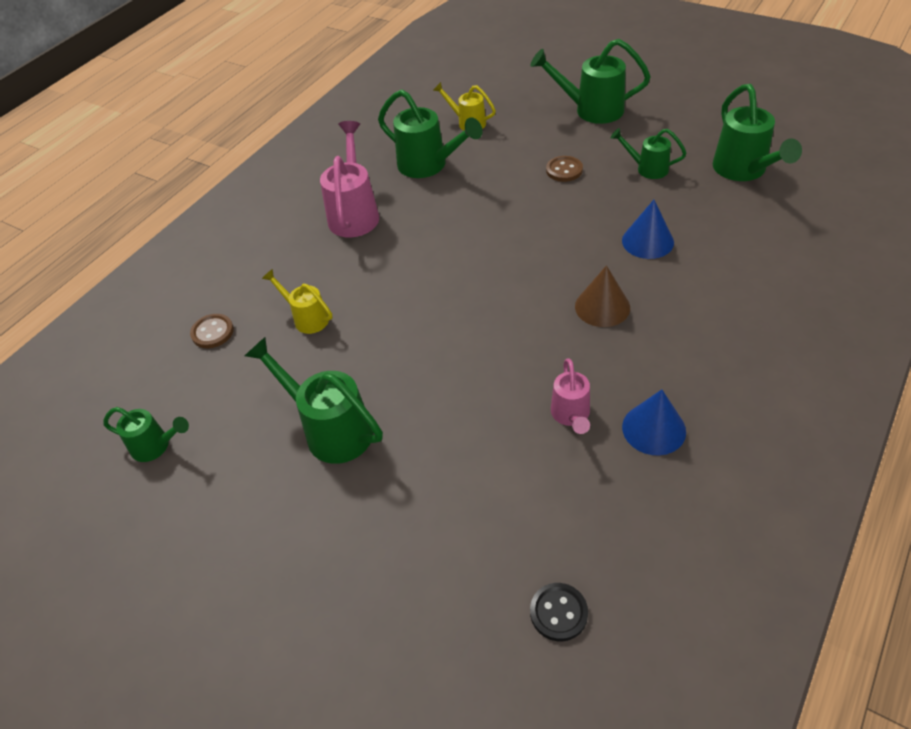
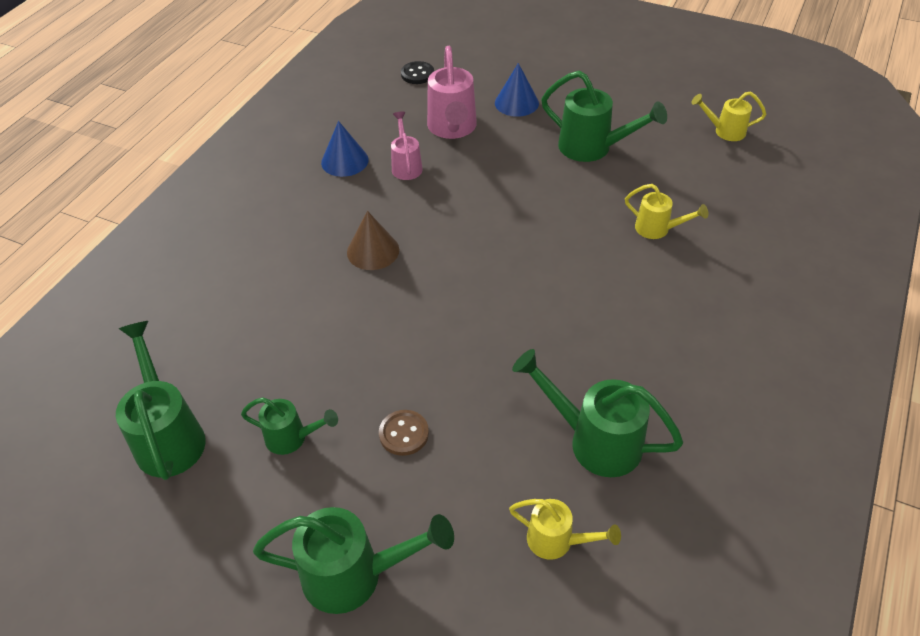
camera: 170 degrees right, 0 degrees up
green watering can [103,407,189,462] -> yellow watering can [692,91,766,141]
brown button [190,314,234,348] -> none
pink watering can [320,121,379,237] -> pink watering can moved to [427,46,477,139]
blue cone [622,200,674,259] -> blue cone moved to [495,63,539,117]

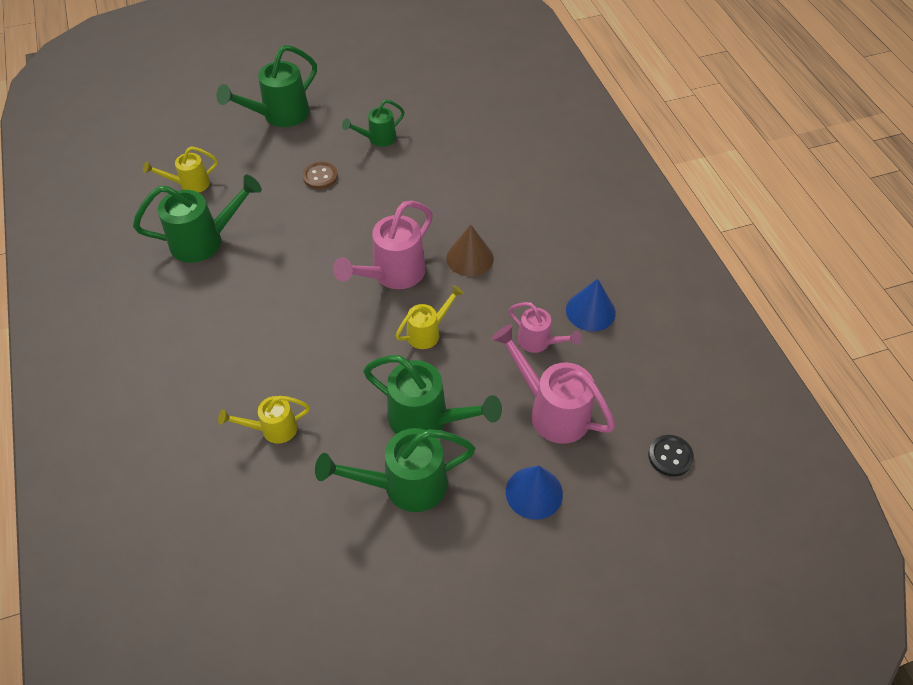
camera: 135 degrees right, 5 degrees up
green watering can [116,321,206,480] -> green watering can moved to [363,355,502,434]
yellow watering can [692,91,766,141] -> yellow watering can moved to [396,285,464,349]
none -> pink watering can [333,200,433,289]

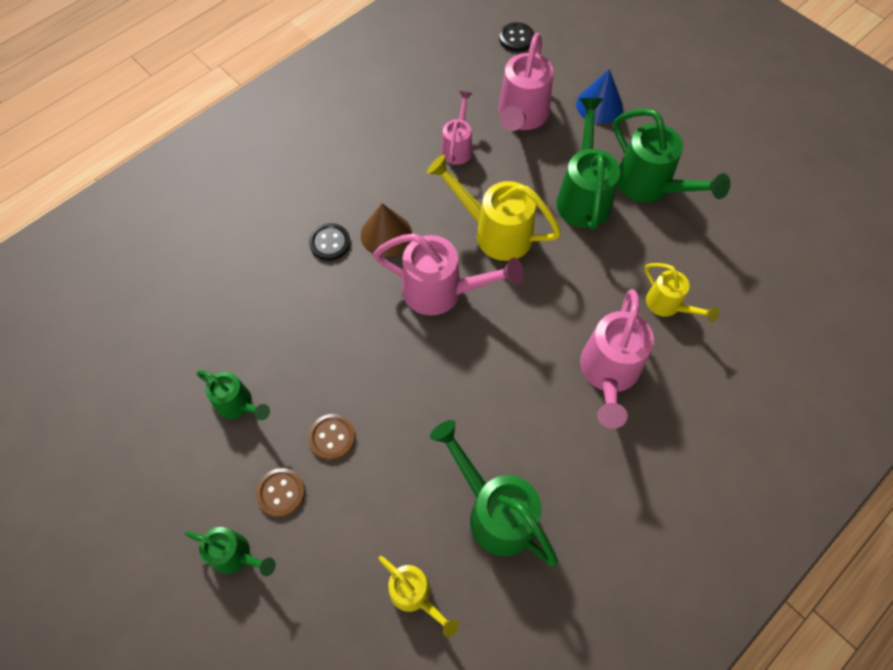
camera: 115 degrees left, 10 degrees up
green watering can [216,45,317,127] -> green watering can [185,527,276,576], size x0.59
yellow watering can [396,285,464,349] -> yellow watering can [427,155,561,261], size x1.69
blue cone [566,279,616,332] -> none
none -> brown button [256,468,305,517]
none -> black button [309,223,351,261]
none -> pink watering can [580,289,654,429]

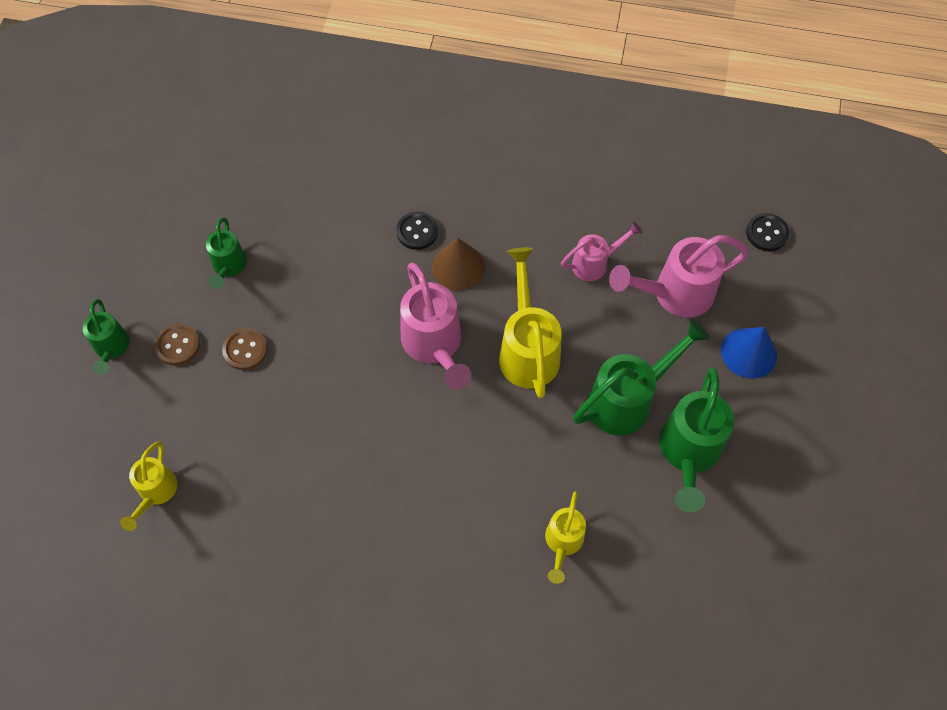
camera: 55 degrees right, 0 degrees up
green watering can [430,420,558,566] -> none
pink watering can [580,289,654,429] -> none

